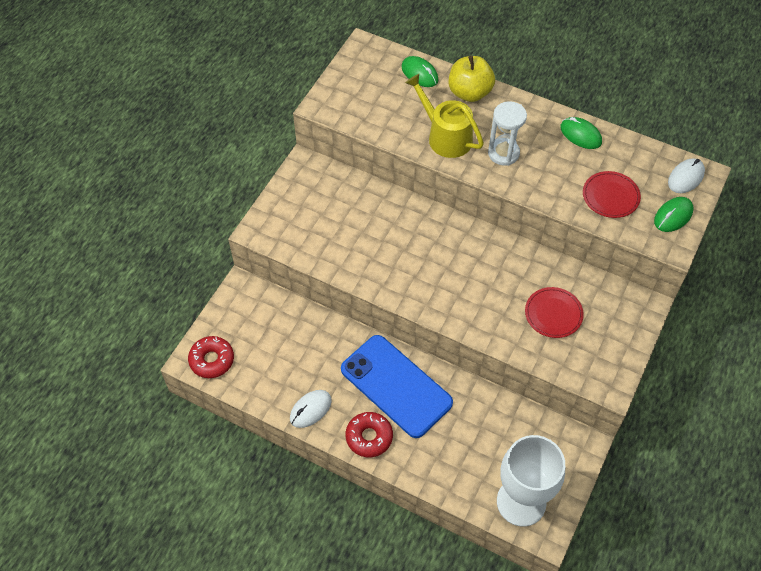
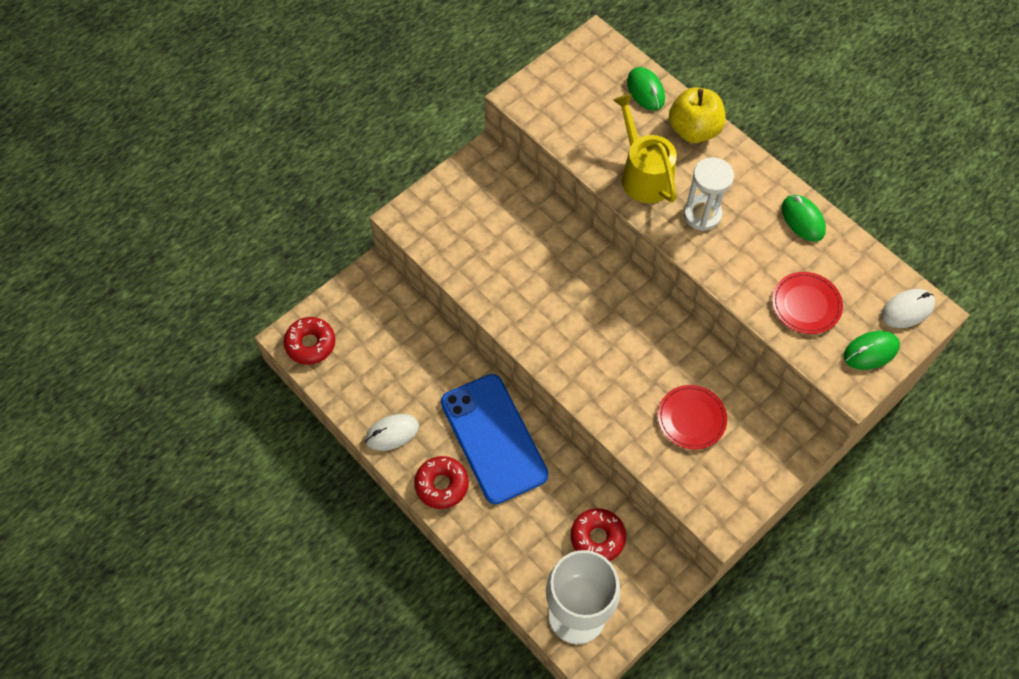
camera: 20 degrees right, 5 degrees up
none -> red donut [571,508,626,561]

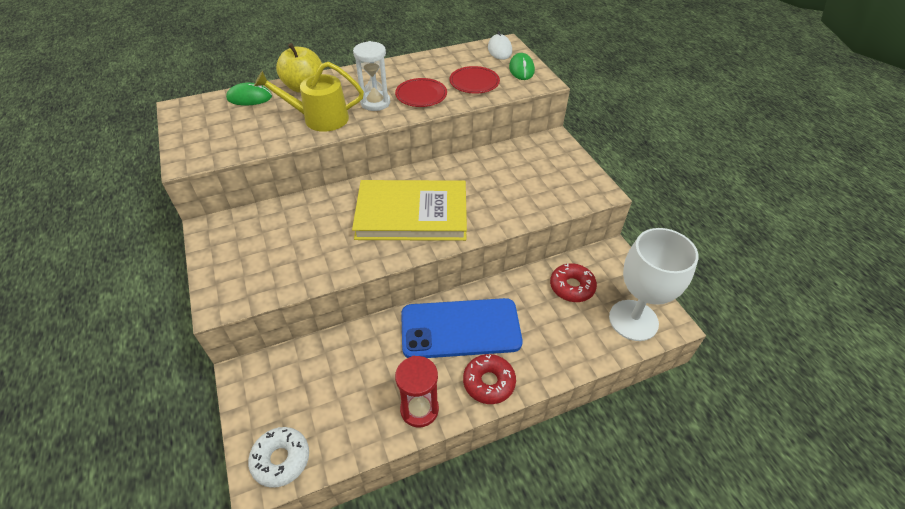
camera: 70 degrees left, 15 degrees down
red donut [284,317,335,365] -> white donut [248,427,309,488]
white mouse [365,414,419,451] -> red hourglass [395,356,439,428]
red plate [658,385,727,450] -> red plate moved to [395,78,447,107]
green mouse [782,195,826,242] -> none
none -> yellow book [352,180,467,241]

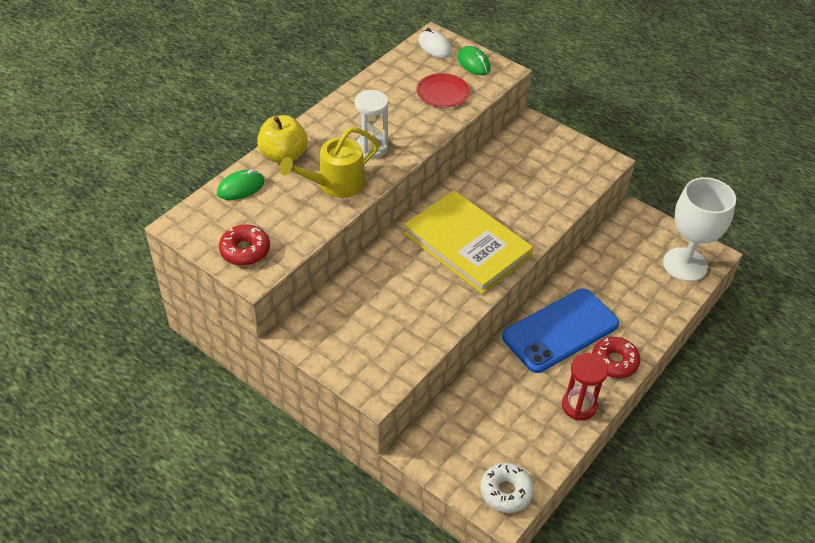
camera: 30 degrees left, 0 degrees up
yellow book [352,180,467,241] -> yellow book turned 75 degrees clockwise [404,190,533,294]
red plate [395,78,447,107] -> none
red donut [550,263,597,302] -> red donut moved to [219,225,270,266]

